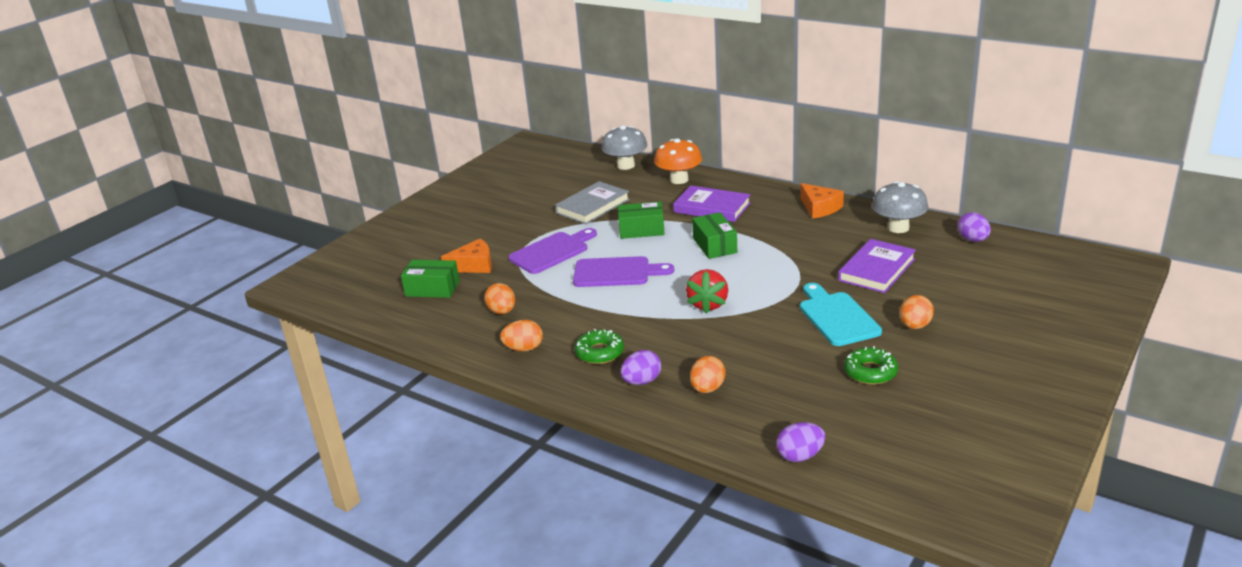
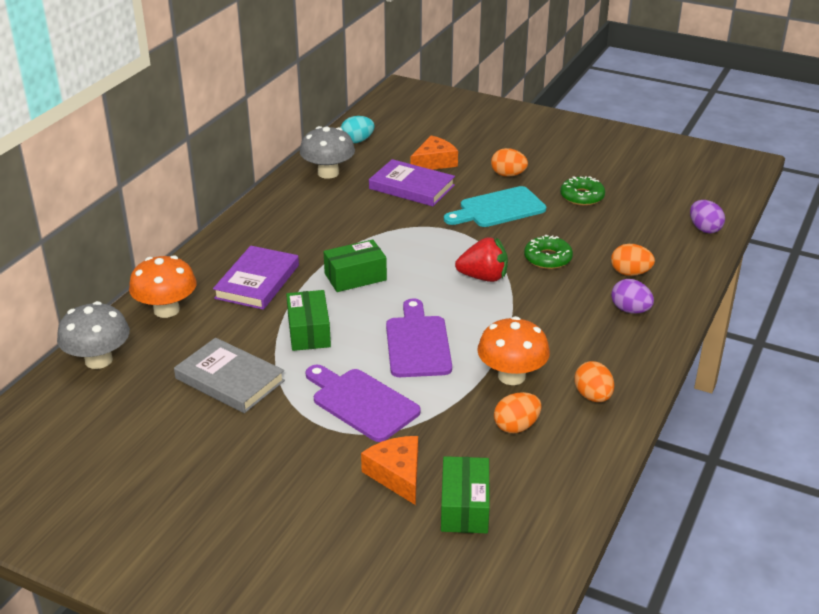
camera: 100 degrees left, 5 degrees up
green donut [575,329,624,364] -> green donut moved to [524,235,573,269]
orange cheese [800,183,844,219] -> orange cheese moved to [411,135,458,170]
purple egg [957,212,991,242] -> turquoise egg [340,116,375,143]
none -> orange mushroom [477,316,550,385]

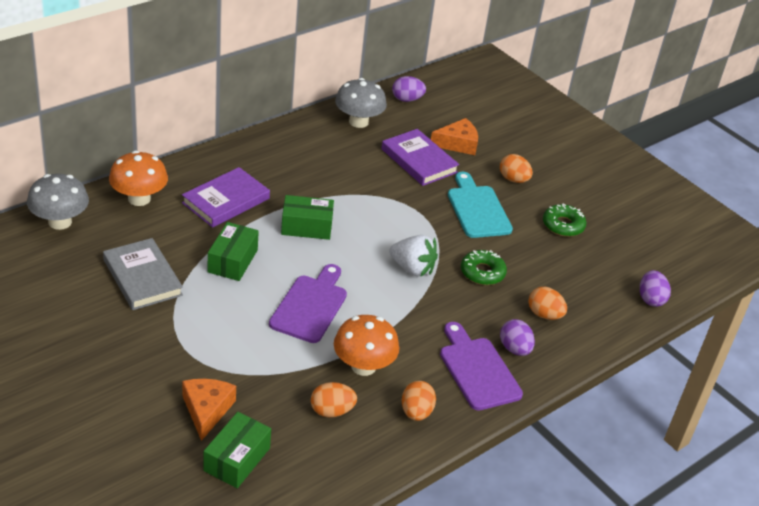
camera: 20 degrees right, 5 degrees up
purple cutting board [306,364,421,442] -> purple cutting board moved to [440,322,523,411]
turquoise egg [340,116,375,143] -> purple egg [392,76,426,102]
turquoise cutting board [444,186,546,227] -> turquoise cutting board turned 75 degrees clockwise [448,172,513,238]
red strawberry [455,237,508,282] -> white strawberry [389,235,438,277]

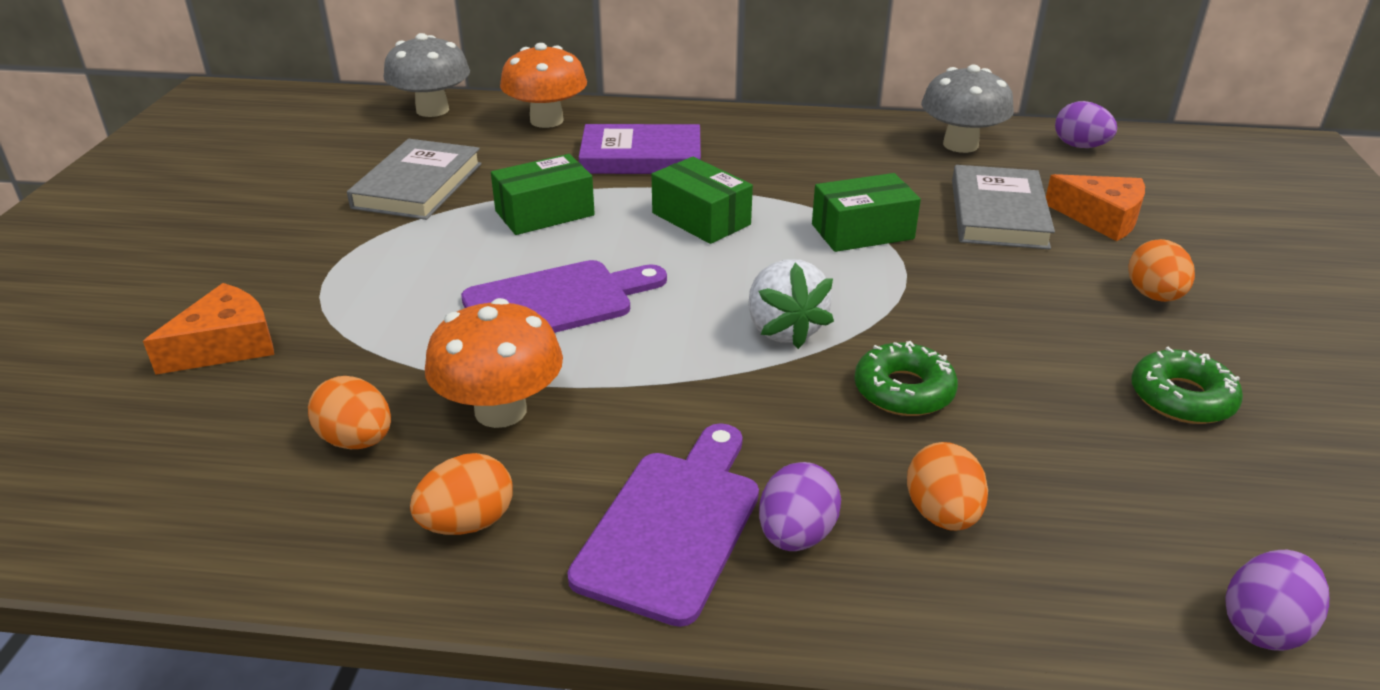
camera: 50 degrees right, 5 degrees down
green box [203,412,271,488] -> green box moved to [812,173,921,252]
purple book [381,129,459,186] -> grey book [952,165,1055,249]
turquoise cutting board [448,172,513,238] -> none

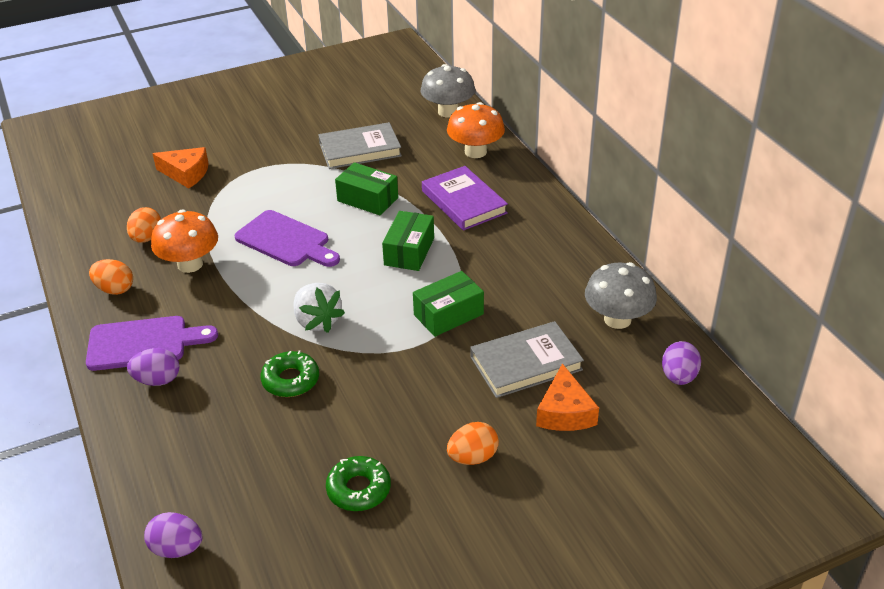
camera: 60 degrees right, 5 degrees up
white strawberry [748,259,834,349] -> white strawberry turned 75 degrees counterclockwise [293,283,345,333]
green box [812,173,921,252] -> green box turned 75 degrees counterclockwise [413,271,484,337]
orange egg [907,442,988,531] -> none

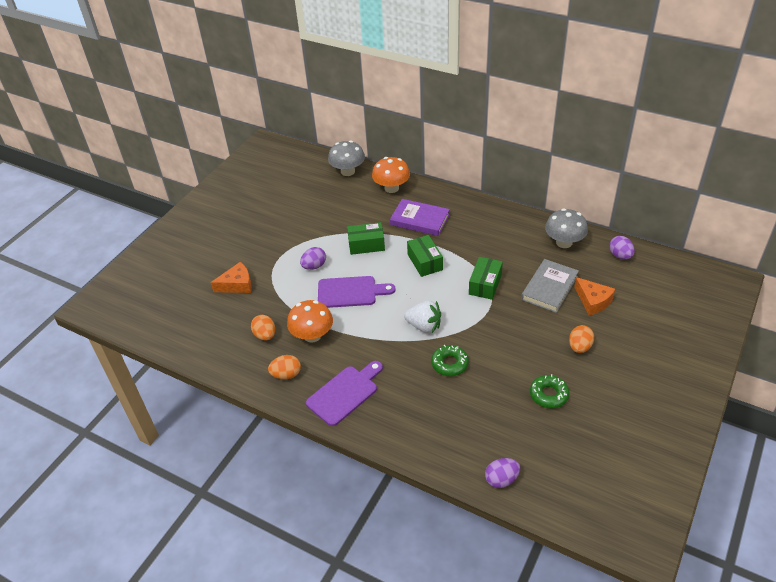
camera: 35 degrees left, 5 degrees up
purple egg [127,348,179,386] -> purple egg moved to [300,247,326,270]
grey book [319,122,402,169] -> none

